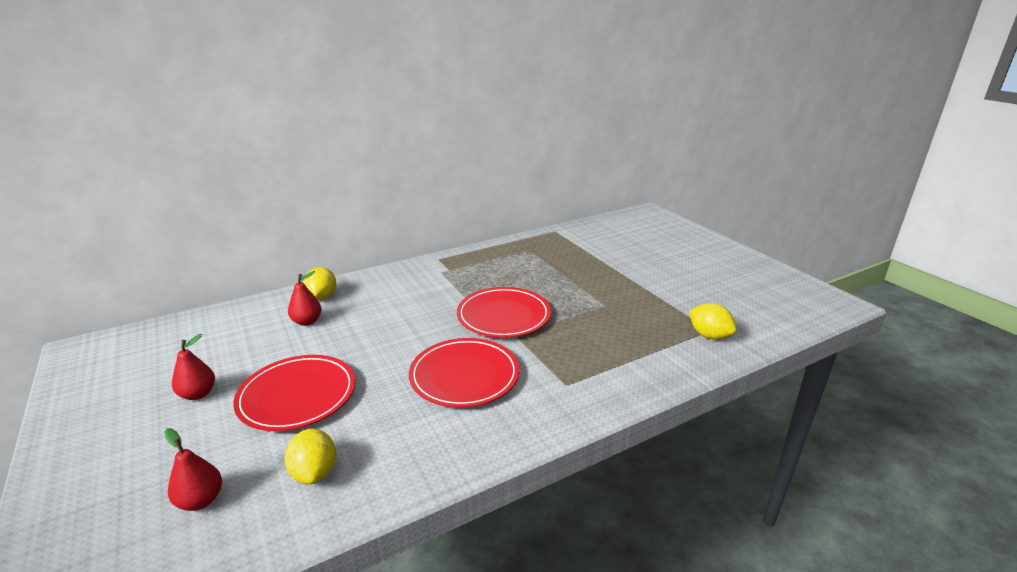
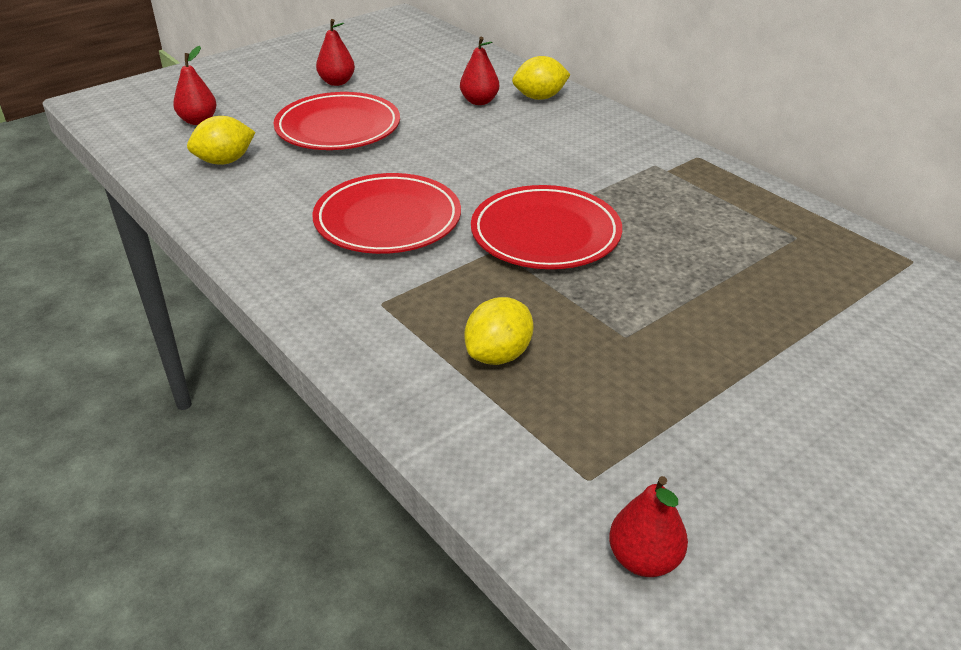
camera: 80 degrees right, 10 degrees up
yellow lemon [689,303,737,339] -> yellow lemon moved to [464,297,533,365]
none -> red pear [609,476,688,577]

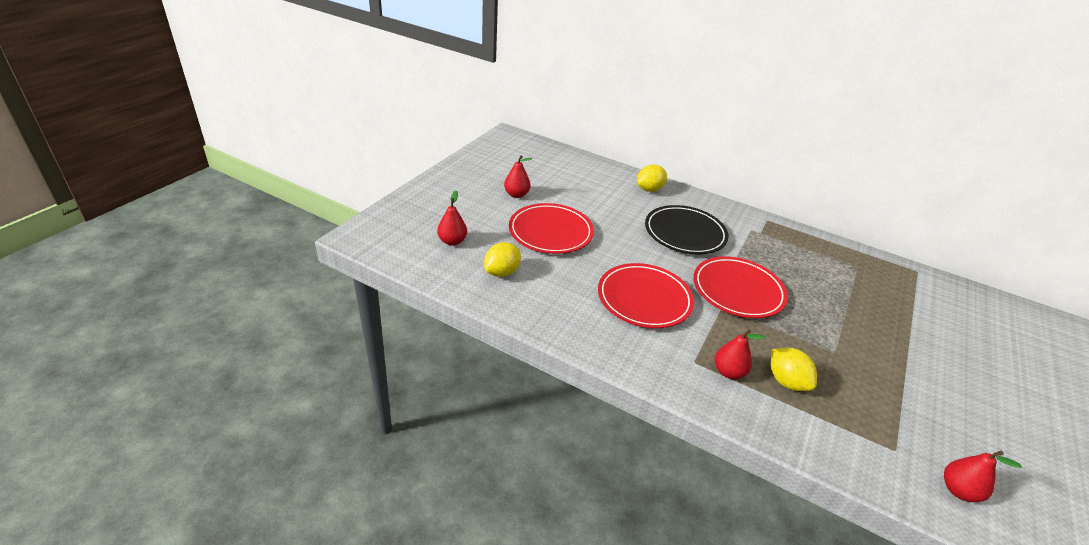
camera: 25 degrees left, 0 degrees up
red pear [460,37,499,105] -> red pear moved to [715,329,766,379]
yellow lemon [464,297,533,365] -> yellow lemon turned 45 degrees counterclockwise [771,348,817,391]
none -> black plate [645,205,729,254]

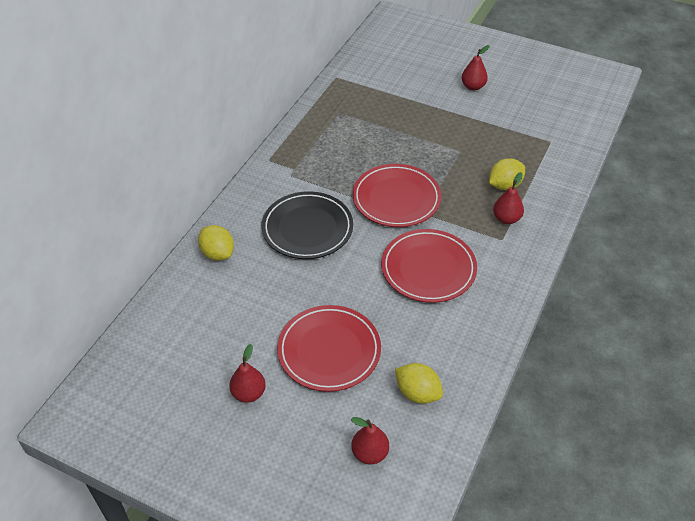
camera: 90 degrees left, 10 degrees up
red pear [944,451,1022,502] -> red pear moved to [462,45,490,90]

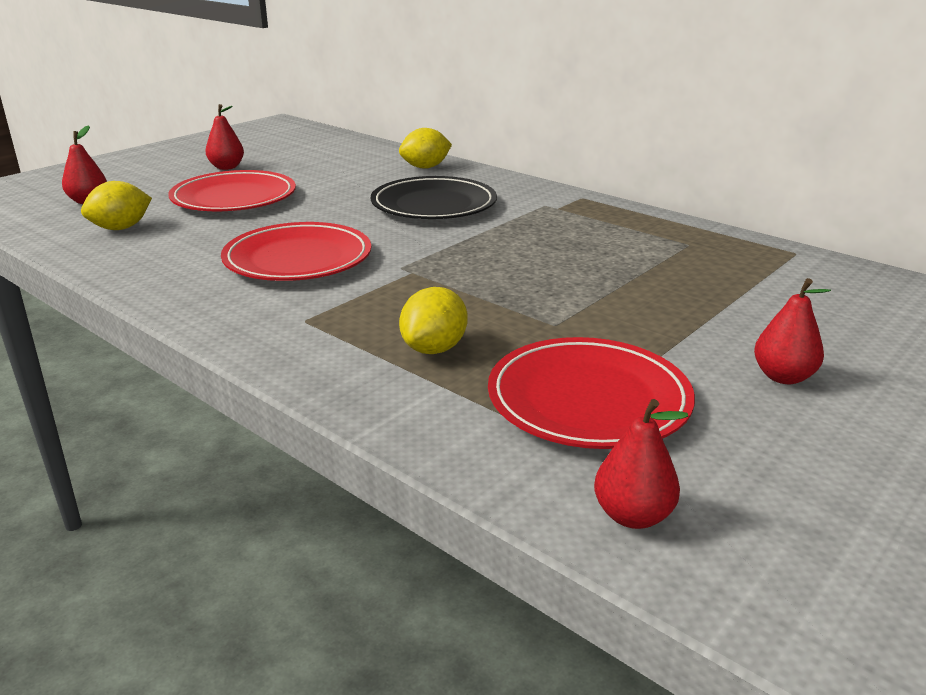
camera: 105 degrees right, 20 degrees down
red plate [353,164,441,227] -> red plate moved to [488,337,695,449]
yellow lemon [489,158,525,190] -> yellow lemon turned 45 degrees clockwise [399,287,468,354]
red pear [493,172,524,224] -> red pear moved to [594,399,688,529]

